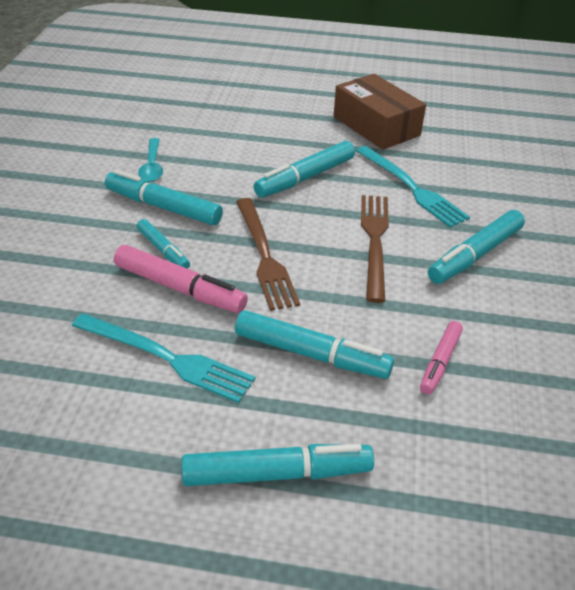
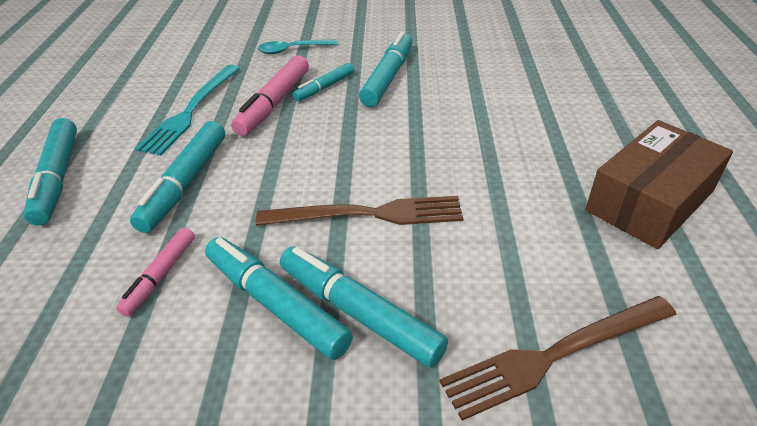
camera: 85 degrees right, 0 degrees up
turquoise spoon [138,138,163,182] -> turquoise spoon moved to [258,40,338,54]
brown fork [236,198,300,311] -> brown fork moved to [439,296,677,421]
turquoise marker [253,141,355,198] -> turquoise marker moved to [205,237,353,360]
turquoise fork [356,146,470,228] -> none
pink marker [420,321,463,394] -> pink marker turned 90 degrees counterclockwise [116,227,195,317]

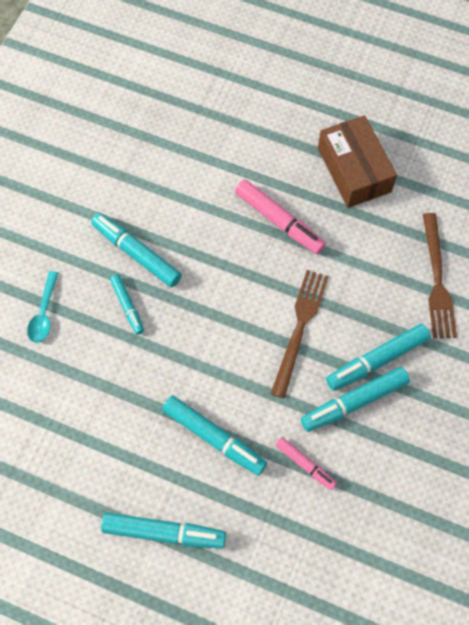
camera: 70 degrees left, 25 degrees up
turquoise fork [135,65,240,156] -> none
pink marker [231,55,309,136] -> pink marker moved to [235,179,326,254]

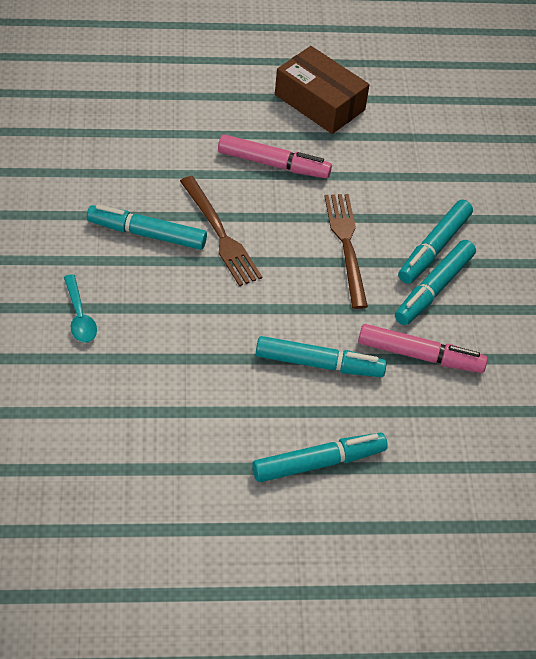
camera: 30 degrees left, 15 degrees down
turquoise marker [110,274,144,335] -> none
pink marker [275,437,337,490] -> pink marker [358,324,488,373], size x1.67
brown fork [423,213,457,339] -> brown fork moved to [180,176,262,286]

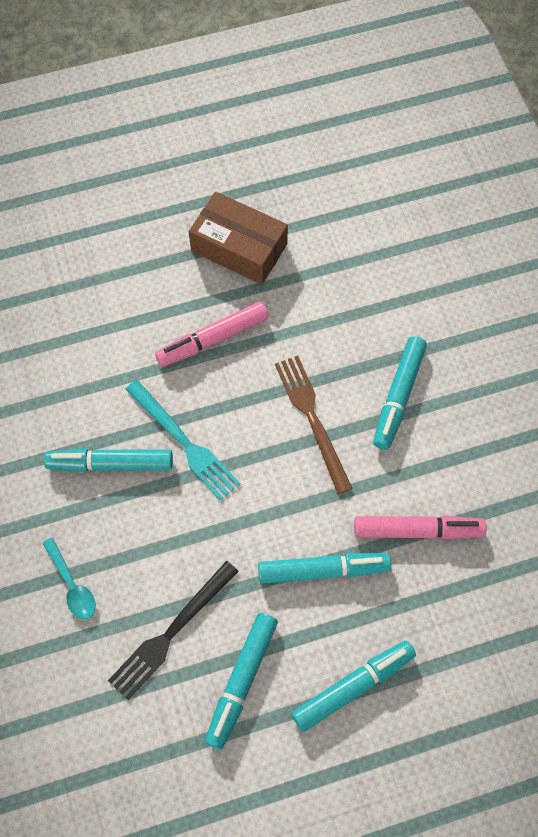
camera: 10 degrees left, 15 degrees up
brown fork [180,176,262,286] -> turquoise fork [126,380,240,500]
pink marker [218,134,332,179] -> pink marker turned 150 degrees clockwise [155,302,269,367]
turquoise marker [395,240,476,325] -> turquoise marker moved to [205,613,278,750]
none -> black fork [108,561,239,700]

